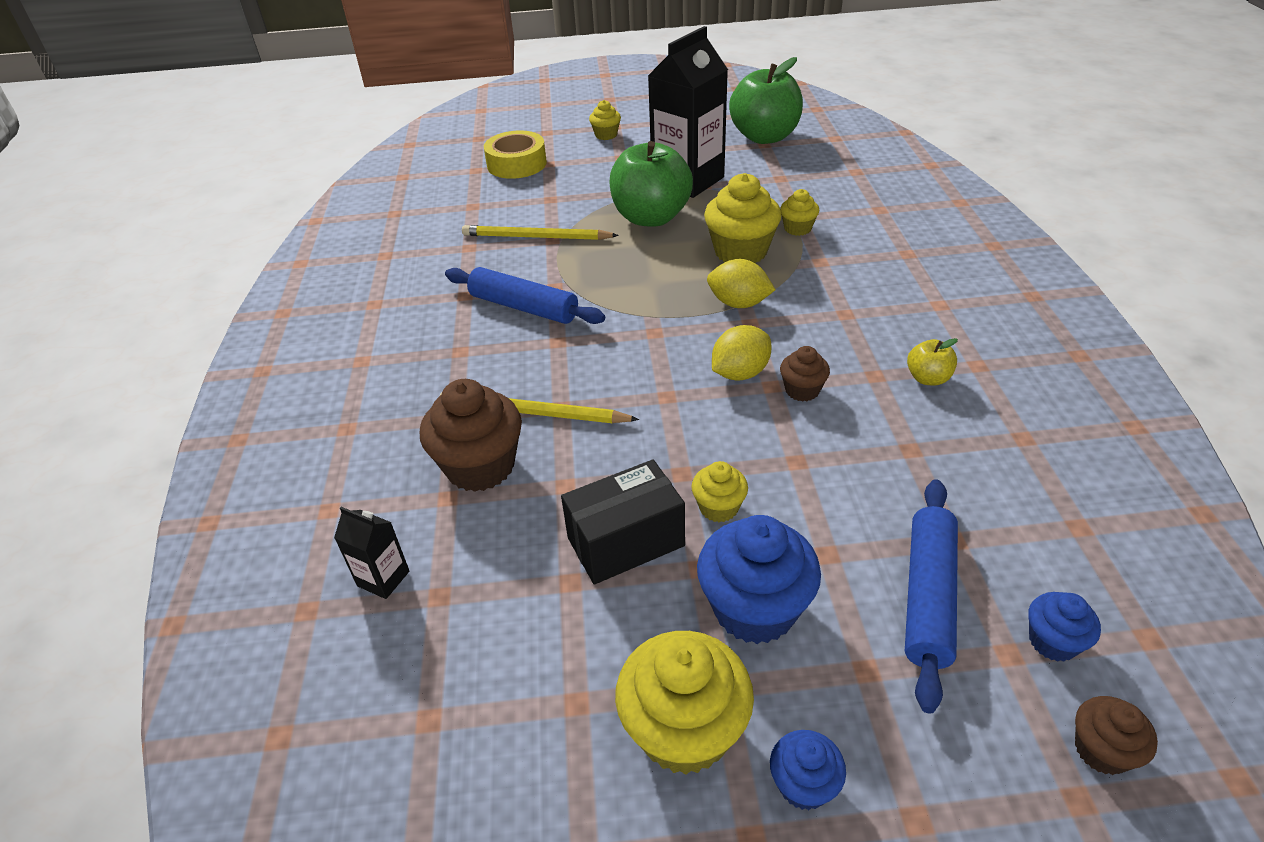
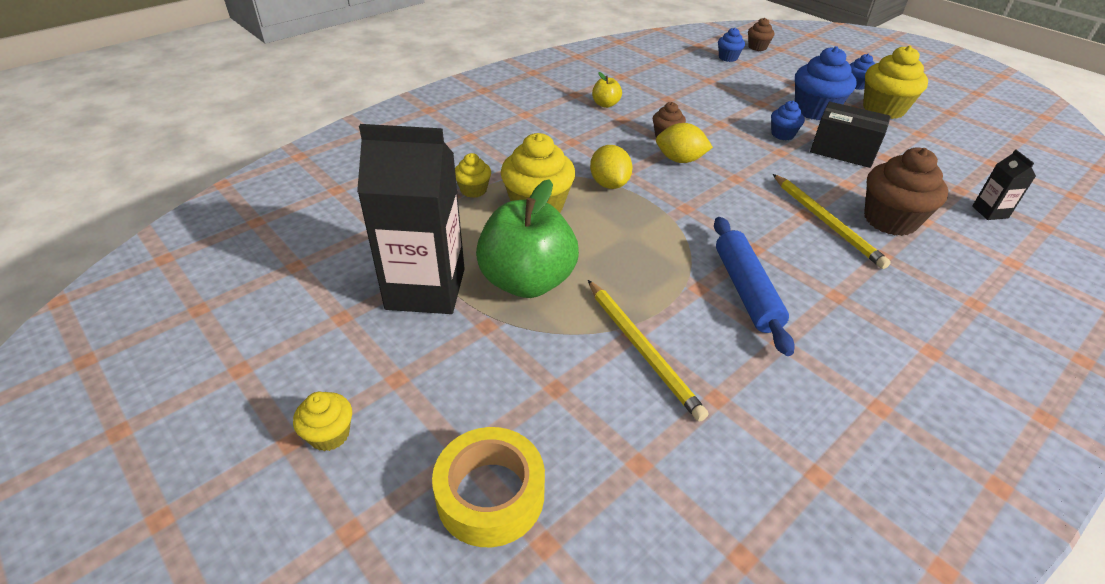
camera: 130 degrees left, 0 degrees up
yellow cupcake [691,461,748,522] -> blue cupcake [771,101,805,140]
green apple [729,57,803,144] -> none
blue rolling pin [905,479,958,713] -> none

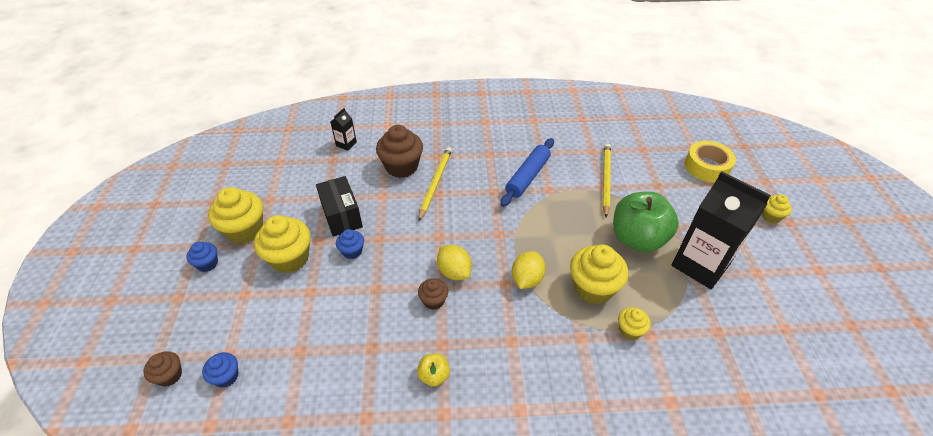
camera: 140 degrees left, 5 degrees up
blue cupcake [795,46,857,120] -> yellow cupcake [254,215,311,273]

